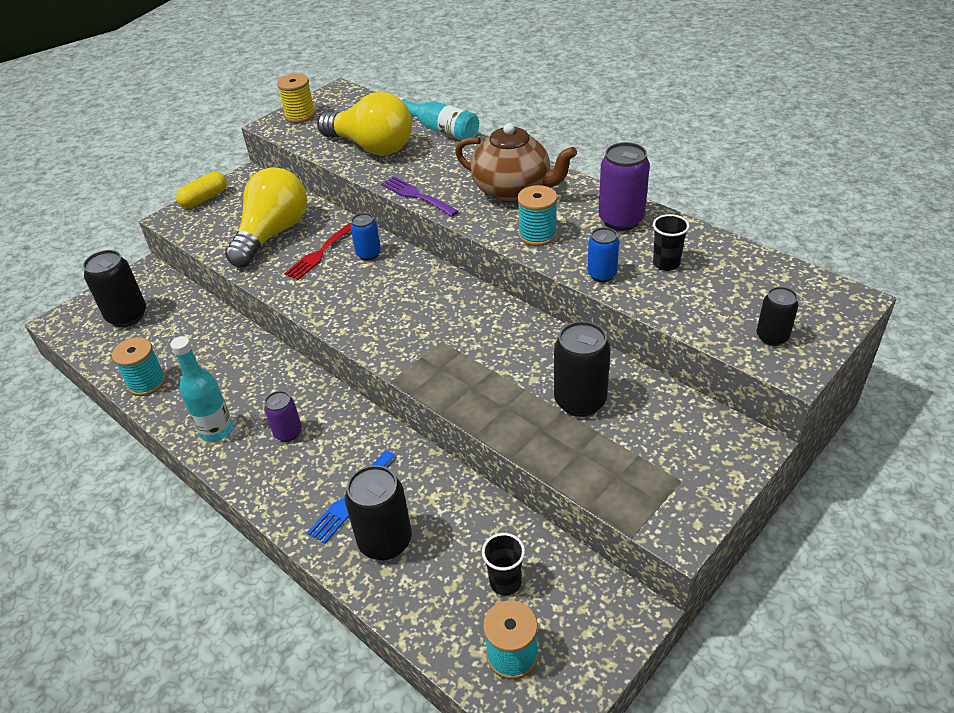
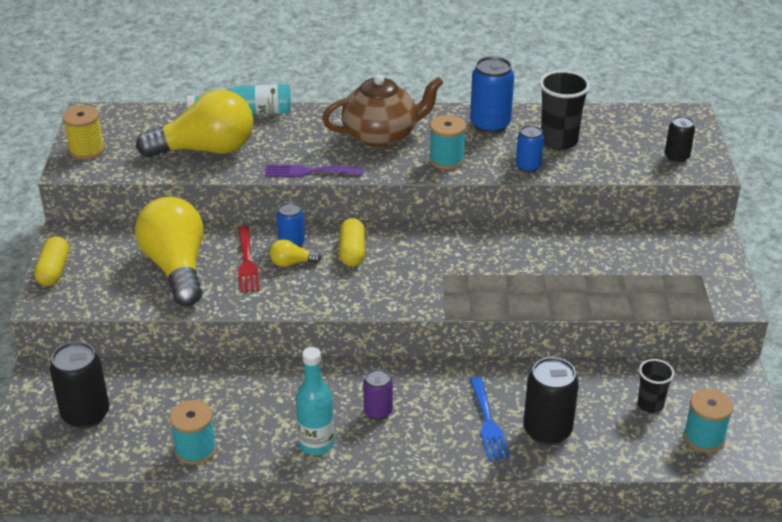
camera: 45 degrees left, 5 degrees down
black can [554,321,611,417] -> none
purple can [599,142,650,231] -> blue can [470,56,514,134]
black cup [653,214,690,271] -> black cup [539,70,590,150], size x1.65
none -> yellow light bulb [270,239,321,267]
none -> yellow capsule [339,218,365,267]

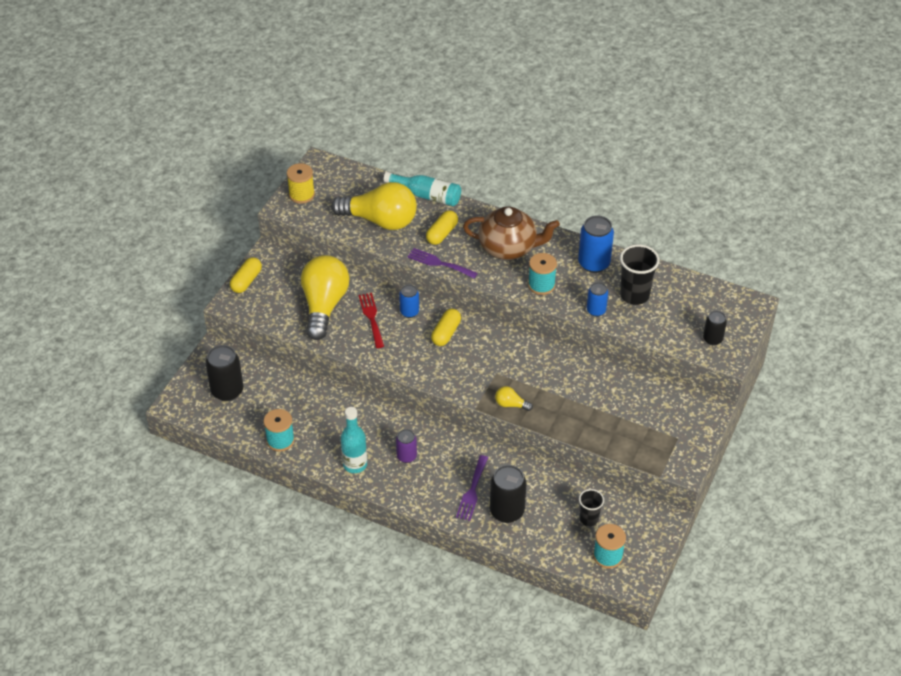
camera: 25 degrees right, 10 degrees up
red fork [238,226,260,293] -> red fork turned 150 degrees clockwise [359,293,384,348]
yellow light bulb [270,239,321,267] -> yellow light bulb moved to [495,386,533,411]
blue fork [470,377,510,461] -> purple fork [456,455,488,521]
none -> yellow capsule [426,210,458,245]

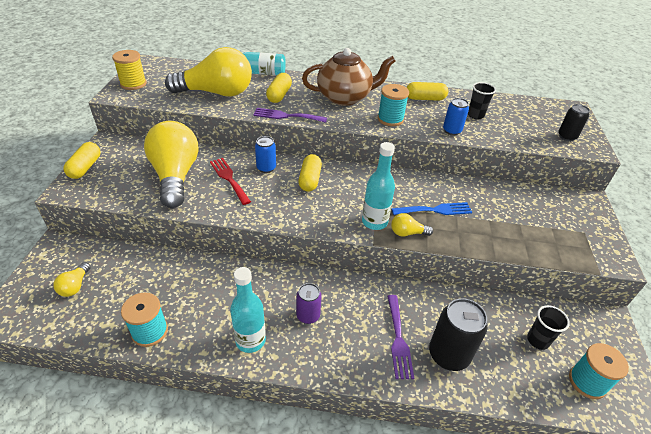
camera: 20 degrees left, 5 degrees down
black can [205,345,244,401] -> yellow light bulb [53,262,90,297]
blue can [578,215,614,273] -> yellow capsule [406,82,448,101]
black cup [620,245,660,305] -> black cup [468,82,496,119], size x0.61
none -> turquoise bottle [362,142,395,230]
none -> blue fork [391,202,472,215]

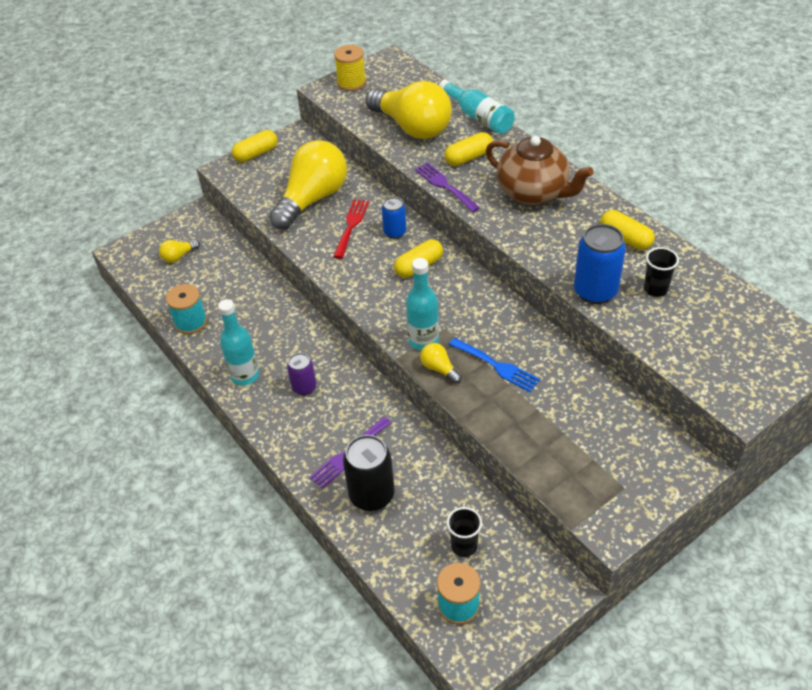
camera: 50 degrees right, 5 degrees up
turquoise spool [378,84,409,126] -> none
blue can [443,98,469,135] -> blue can [574,224,626,304], size x1.68
black can [558,104,590,141] -> none

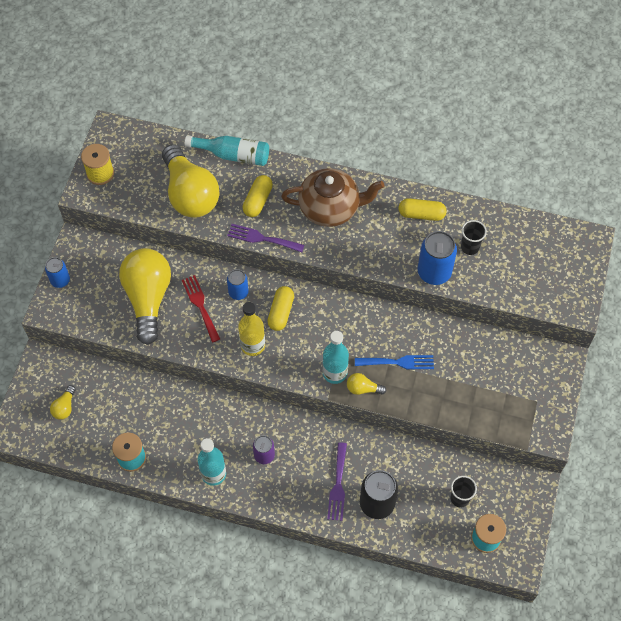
camera: 40 degrees left, 15 degrees up
yellow capsule [232,130,278,162] -> blue can [45,257,70,288]
yellow light bulb [366,81,452,139] -> yellow light bulb turned 60 degrees clockwise [162,144,220,218]
none -> yellow bottle [238,302,265,356]

